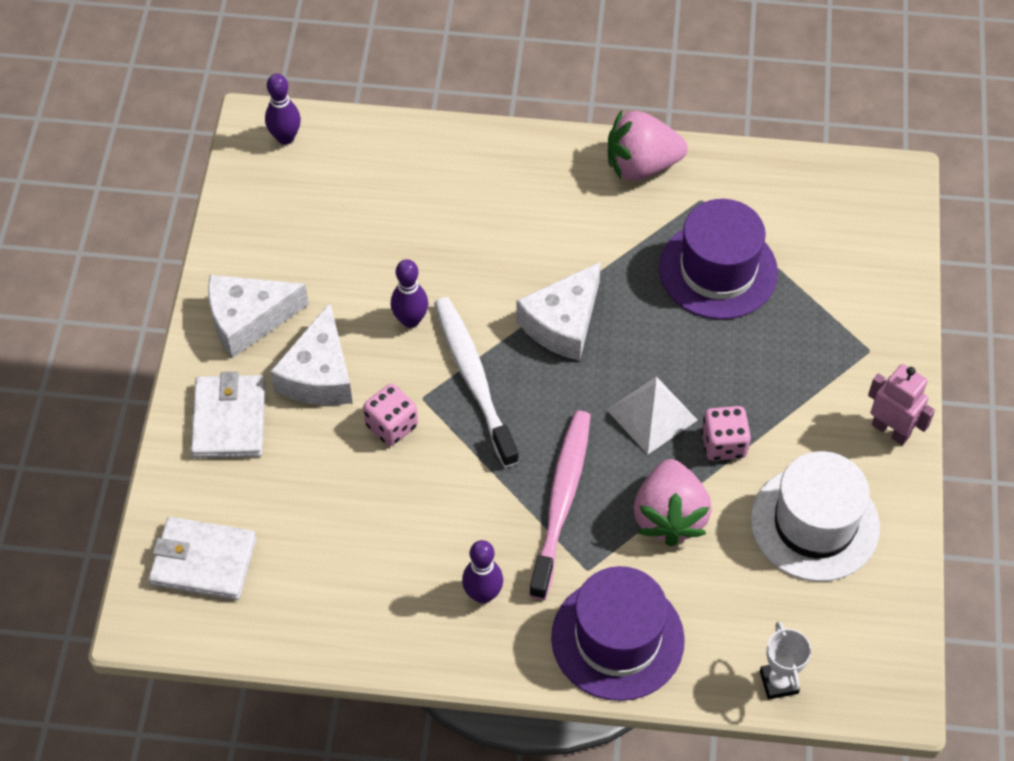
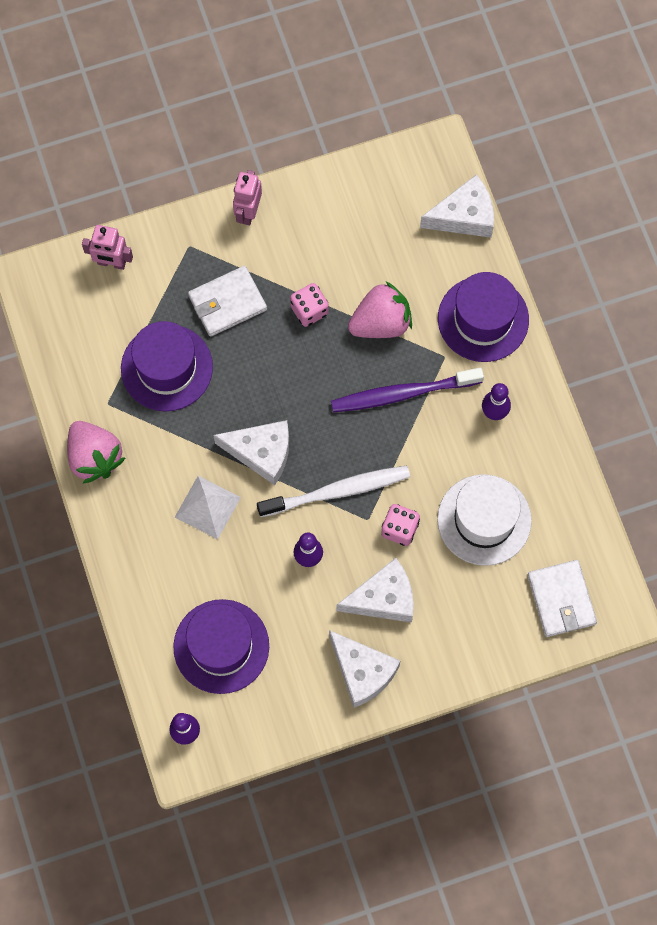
camera: 115 degrees left, 15 degrees up
white wallet [191,372,265,458] -> white wallet moved to [188,266,267,337]
white toothbrush [434,297,519,468] -> white toothbrush turned 150 degrees counterclockwise [257,466,410,517]
pink toothbrush [529,411,591,600] -> purple toothbrush [331,368,484,412]
white pyramid [607,376,698,455] -> white pyramid moved to [175,476,241,539]
white hat [751,451,880,581] -> white hat moved to [437,474,532,566]
white trophy [760,621,812,699] -> white cheese [420,174,494,238]
none -> pink robot [82,225,133,270]
none -> purple hat [173,599,269,694]

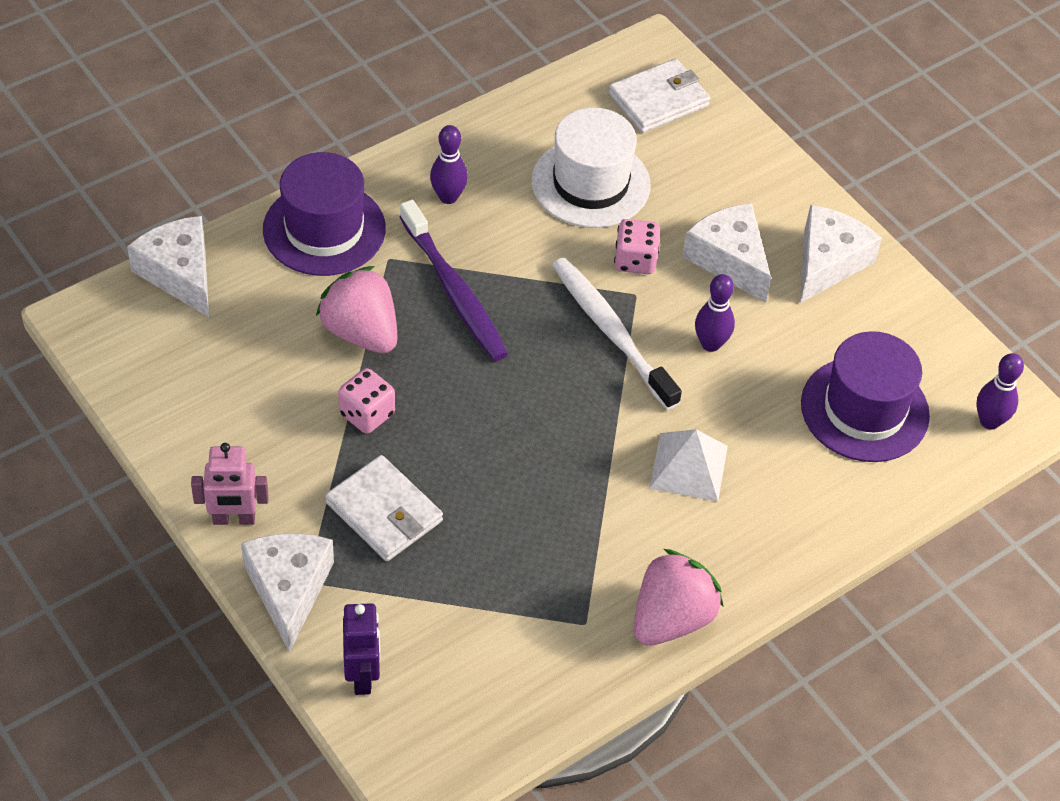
camera: 110 degrees left, 20 degrees down
pink robot [82,225,133,270] -> purple robot [343,603,380,695]
purple hat [121,321,213,411] -> none
white cheese [213,420,289,485] -> white cheese moved to [241,533,334,653]

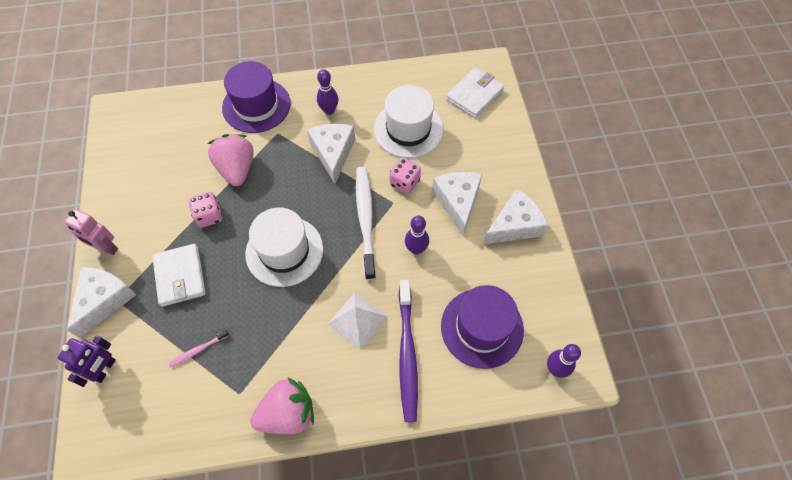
camera: 30 degrees right, 10 degrees up
white cheese [127,216,209,317] -> white cheese moved to [307,124,355,184]
purple toothbrush [400,200,508,361] -> purple toothbrush moved to [399,280,418,422]
white wallet [609,58,710,133] -> white wallet turned 45 degrees counterclockwise [446,68,504,118]
none -> pink toothbrush [168,330,229,367]
none -> white hat [245,207,323,287]

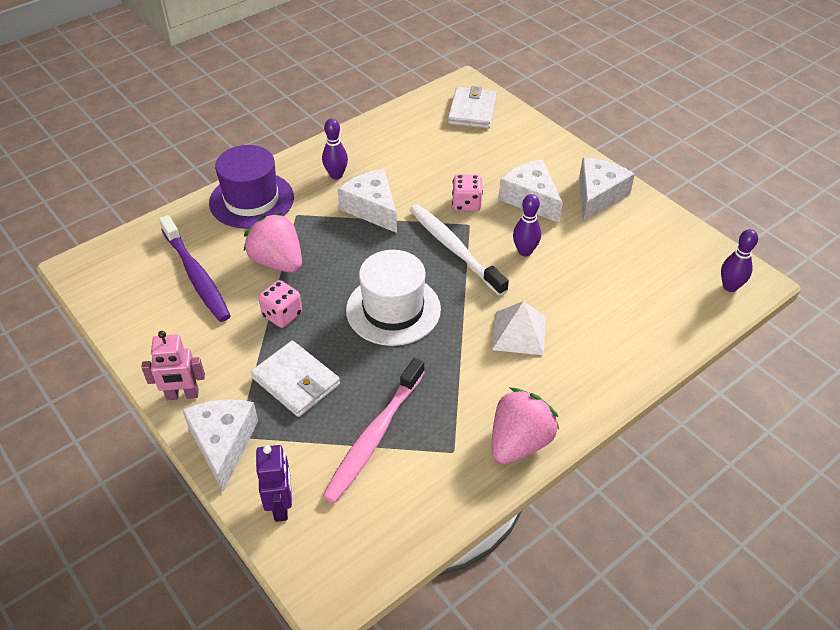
camera: 30 degrees left, 15 degrees down
pink toothbrush [168,330,229,367] -> pink toothbrush [323,358,425,503], size x2.20
white hat [374,85,443,158] -> none
purple toothbrush [399,280,418,422] -> purple toothbrush moved to [159,215,231,322]
purple hat [441,285,524,369] -> none

